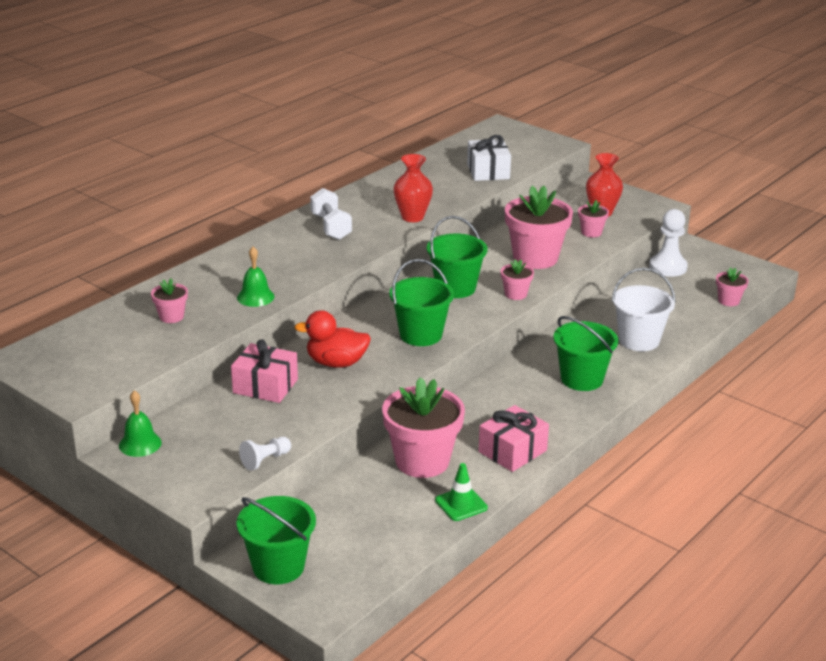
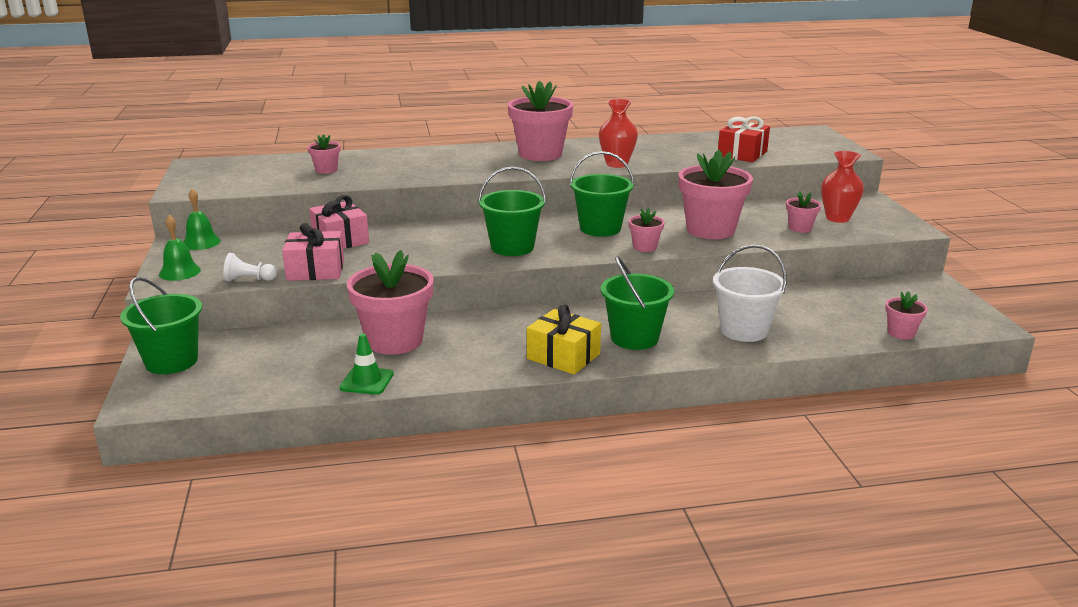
camera: 40 degrees right, 5 degrees down
green bell [237,247,275,307] -> green bell moved to [159,215,201,281]
red duck [294,310,371,368] -> none
white dumbbell [310,188,352,240] -> pink flower pot [508,81,573,161]
white gift [467,135,511,181] -> red gift [718,117,770,162]
pink gift [479,405,549,472] -> pink gift moved to [282,223,344,281]
white pawn [649,209,688,277] -> none
none -> yellow gift [527,304,601,375]

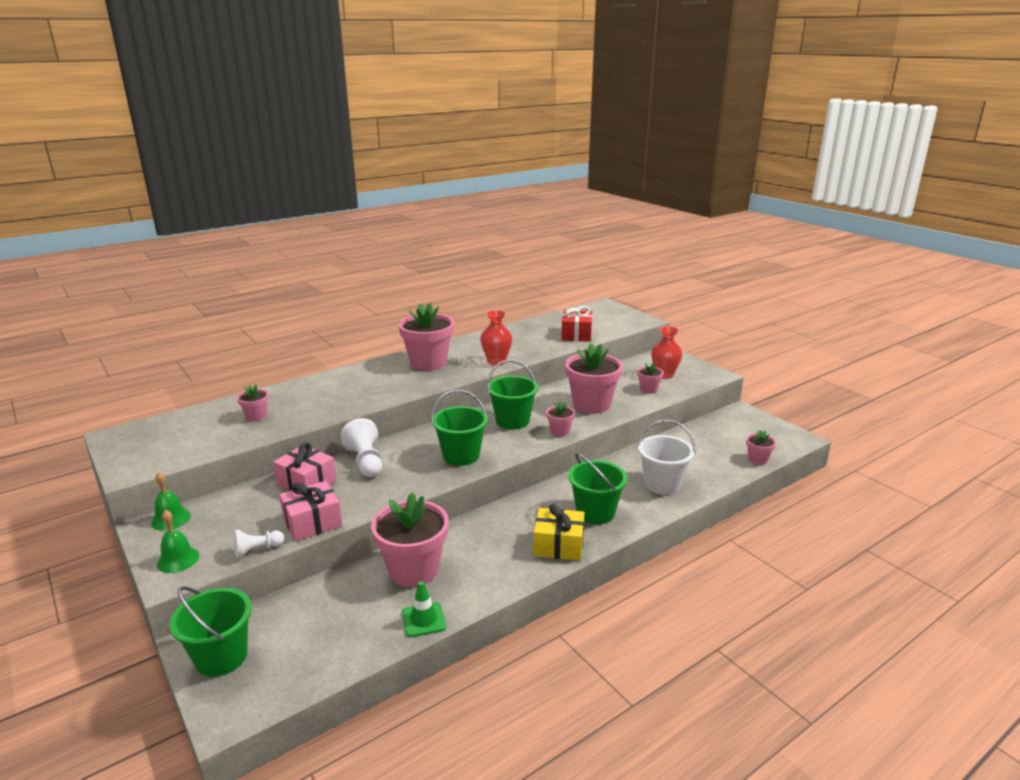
camera: 25 degrees left, 0 degrees up
none -> white pawn [340,418,382,477]

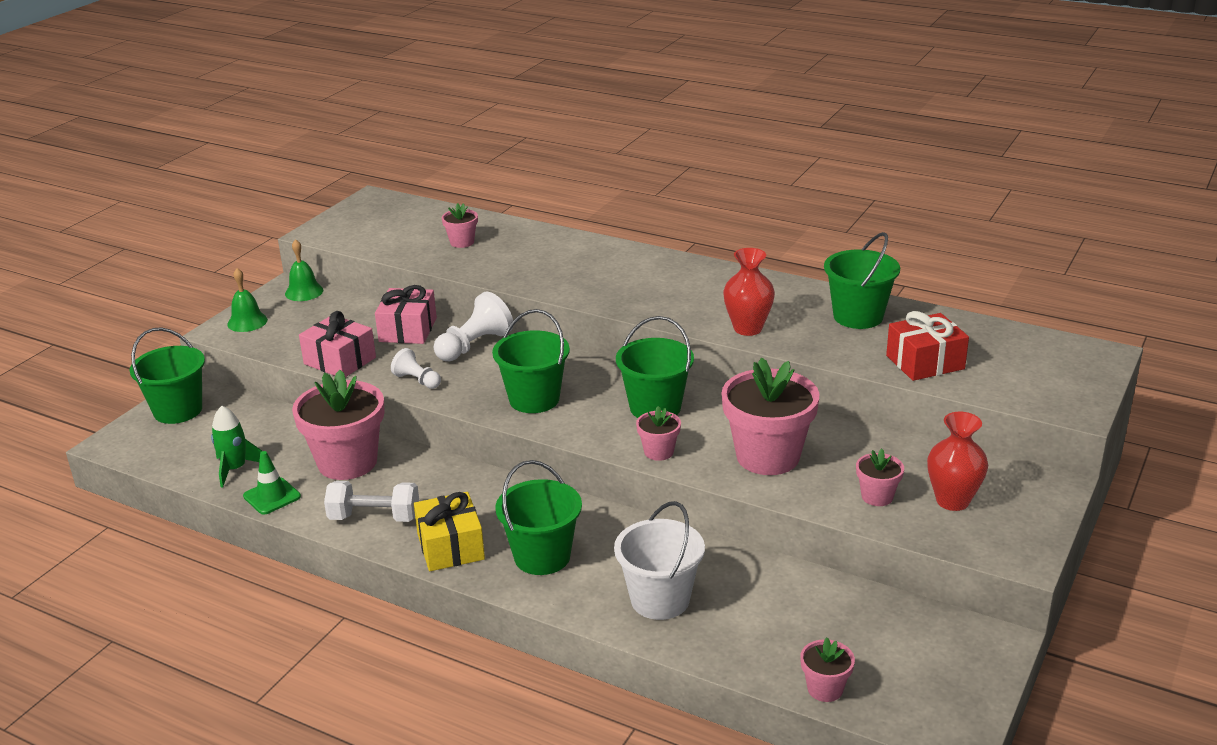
camera: 65 degrees right, 5 degrees up
white pawn [234,530,284,558] -> white pawn moved to [391,348,441,389]
pink flower pot [398,303,454,371] -> none
none -> green rocket [211,406,262,488]
none -> white dumbbell [324,481,419,522]
none -> green bucket [824,232,900,329]

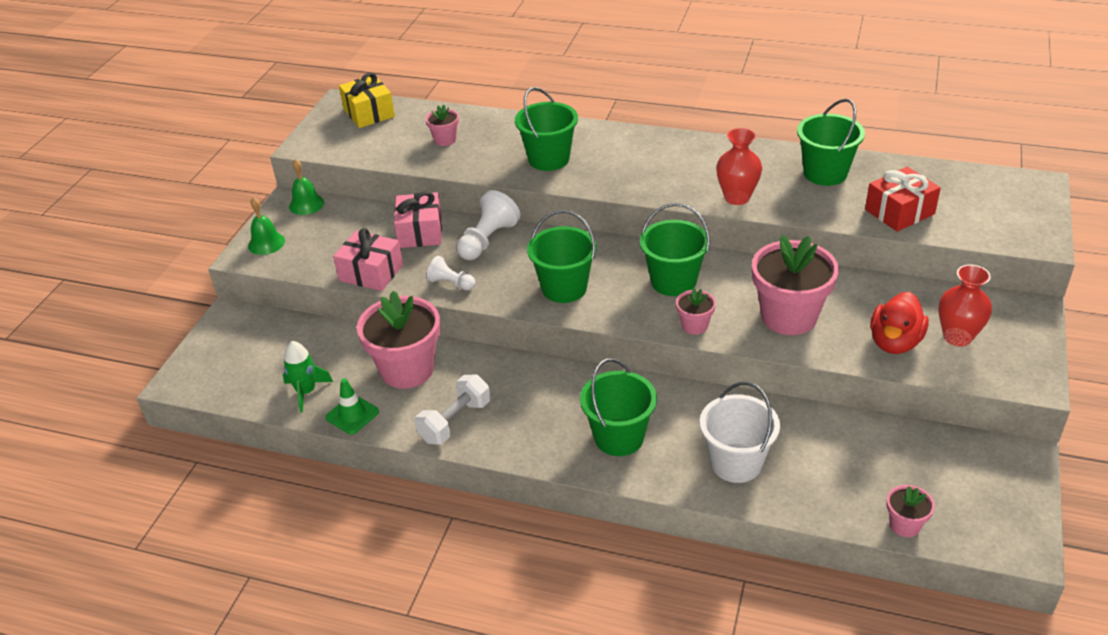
camera: 10 degrees left, 10 degrees up
green bucket [129,327,205,424] -> green bucket moved to [515,87,578,171]
white dumbbell [324,481,419,522] -> white dumbbell turned 45 degrees counterclockwise [415,375,490,445]
yellow gift [414,492,485,571] -> yellow gift moved to [339,73,395,128]
pink flower pot [856,449,904,506] -> red duck [870,292,929,354]

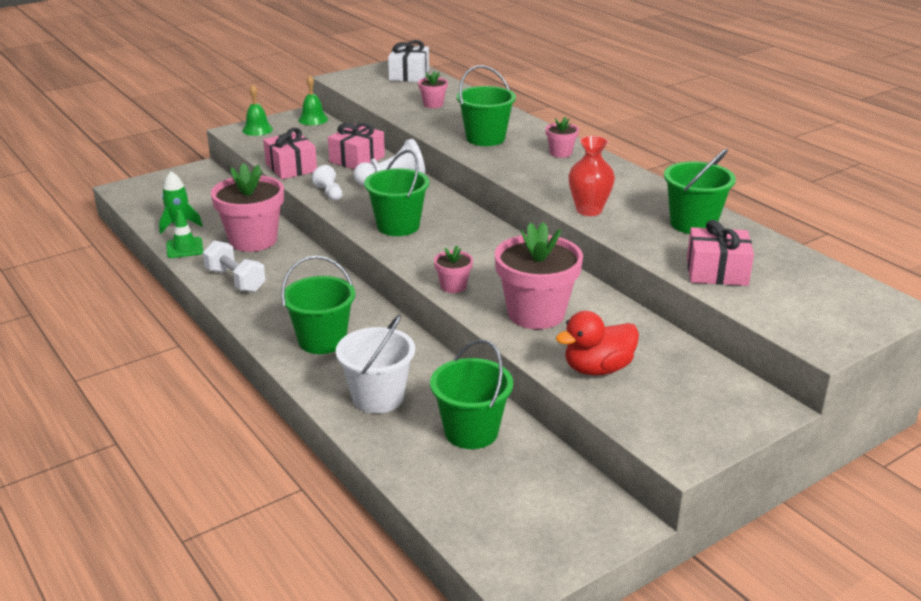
camera: 35 degrees right, 10 degrees down
yellow gift [339,73,395,128] -> white gift [388,40,429,82]
white dumbbell [415,375,490,445] -> white dumbbell turned 60 degrees clockwise [203,240,266,292]
green bucket [640,203,710,296] -> green bucket moved to [430,339,513,449]
red gift [865,167,941,232] -> pink gift [687,220,754,286]
pink flower pot [887,485,935,537] -> pink flower pot moved to [545,117,579,158]
red vase [938,265,992,347] -> none

